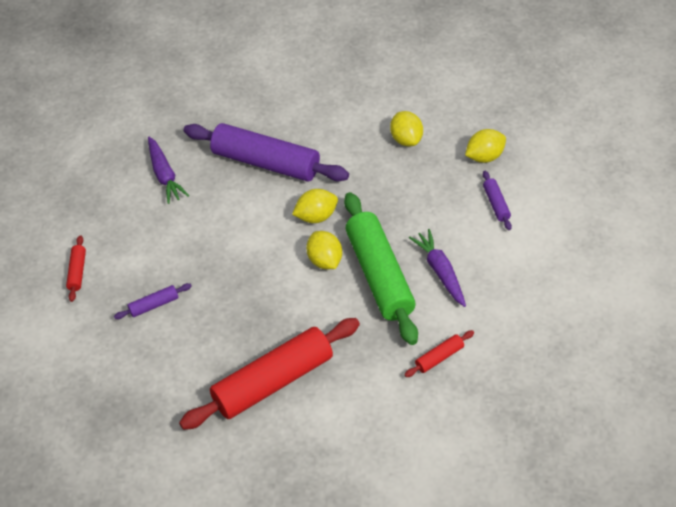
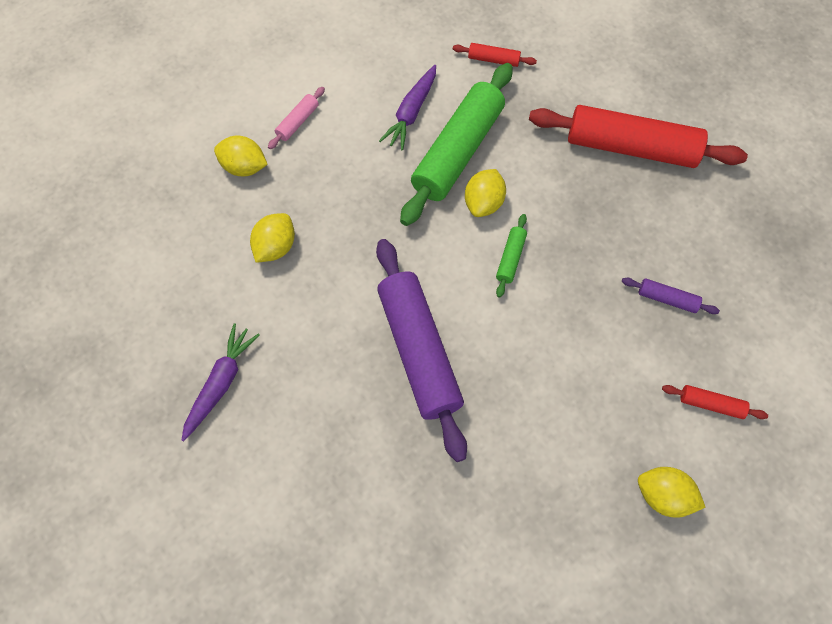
camera: 135 degrees left, 15 degrees up
red rolling pin [66,235,86,302] -> red rolling pin turned 60 degrees clockwise [662,385,768,419]
purple carrot [148,137,189,204] -> purple carrot moved to [181,323,260,441]
yellow lemon [292,189,338,223] -> yellow lemon moved to [638,467,705,518]
purple rolling pin [483,171,512,230] -> pink rolling pin [268,87,325,149]
none -> green rolling pin [496,214,527,298]

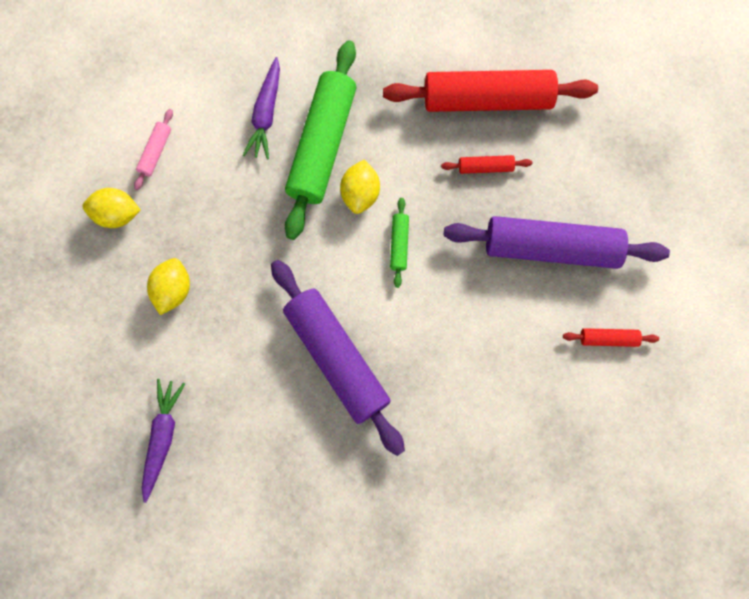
camera: 15 degrees left, 10 degrees up
red rolling pin [453,43,537,67] -> red rolling pin moved to [441,155,532,174]
purple rolling pin [622,278,720,314] -> purple rolling pin [444,216,670,269], size x2.38
yellow lemon [638,467,705,518] -> none

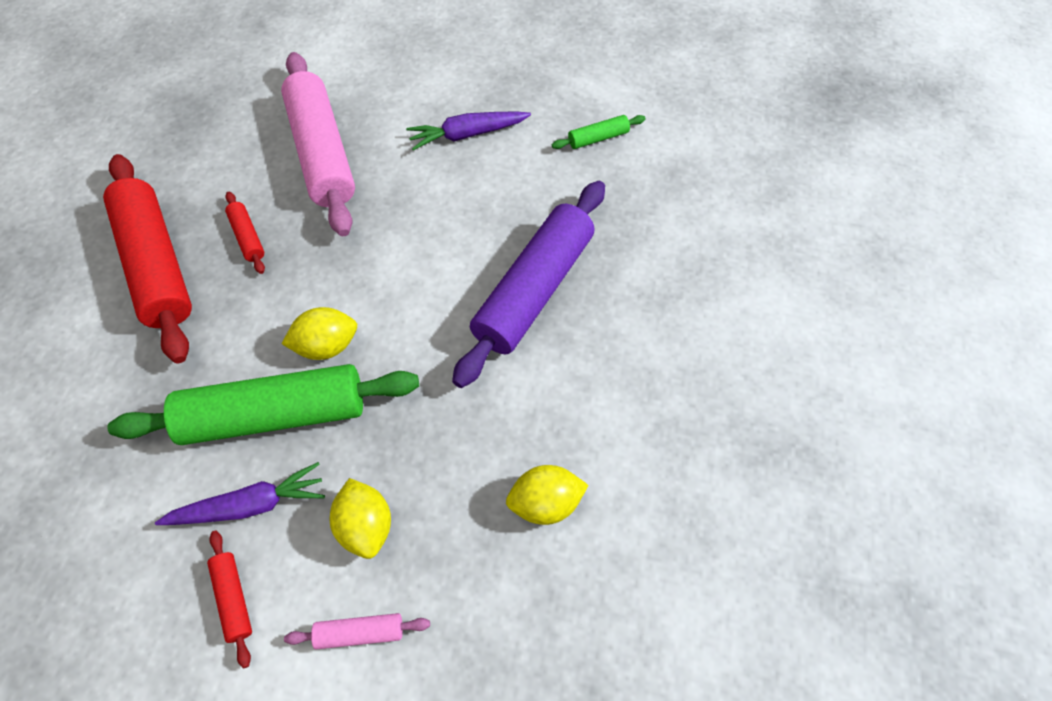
camera: 115 degrees left, 15 degrees down
yellow lemon [83,188,141,228] -> yellow lemon moved to [330,478,391,559]
purple carrot [142,379,185,503] -> purple carrot moved to [406,111,531,151]
green rolling pin [390,198,409,288] -> green rolling pin moved to [552,115,646,149]
purple rolling pin [444,216,670,269] -> pink rolling pin [281,52,355,236]
red rolling pin [563,328,659,347] -> red rolling pin moved to [207,531,252,668]

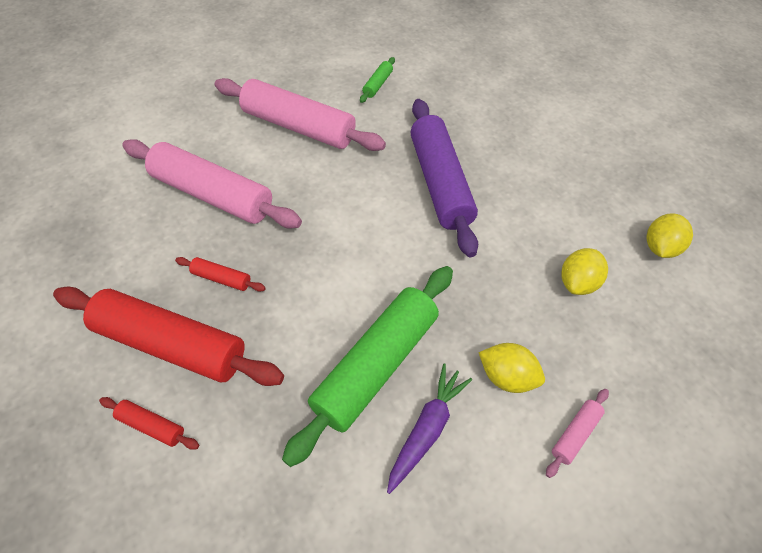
camera: 45 degrees left, 5 degrees down
red rolling pin [207,531,252,668] -> red rolling pin moved to [99,397,199,450]
yellow lemon [282,307,357,360] -> yellow lemon moved to [646,213,693,258]
purple carrot [406,111,531,151] -> pink rolling pin [215,78,386,151]

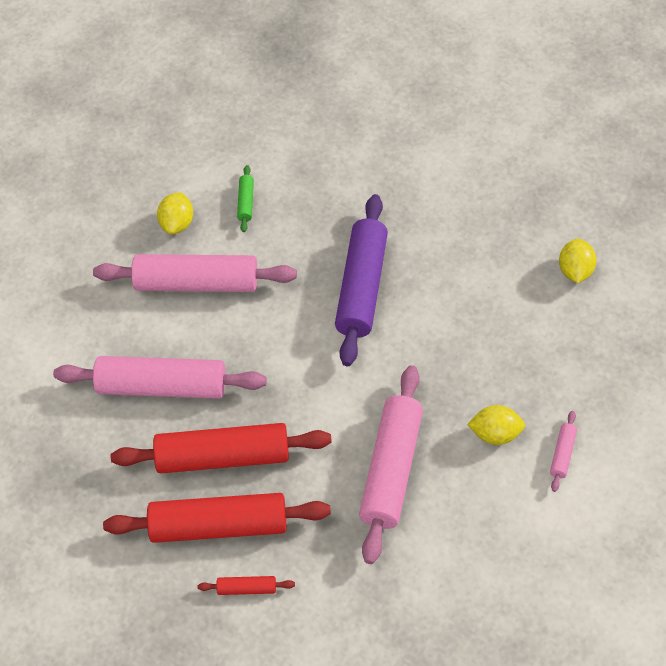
camera: 20 degrees left, 0 degrees up
red rolling pin [175,257,266,292] -> red rolling pin [111,423,332,474], size x2.38
green rolling pin [282,266,453,467] -> pink rolling pin [359,365,423,564]
purple carrot [387,363,472,494] -> none
purple rolling pin [411,99,478,257] -> purple rolling pin turned 45 degrees clockwise [335,194,388,366]
yellow lemon [561,248,608,295] -> yellow lemon moved to [157,192,193,235]

